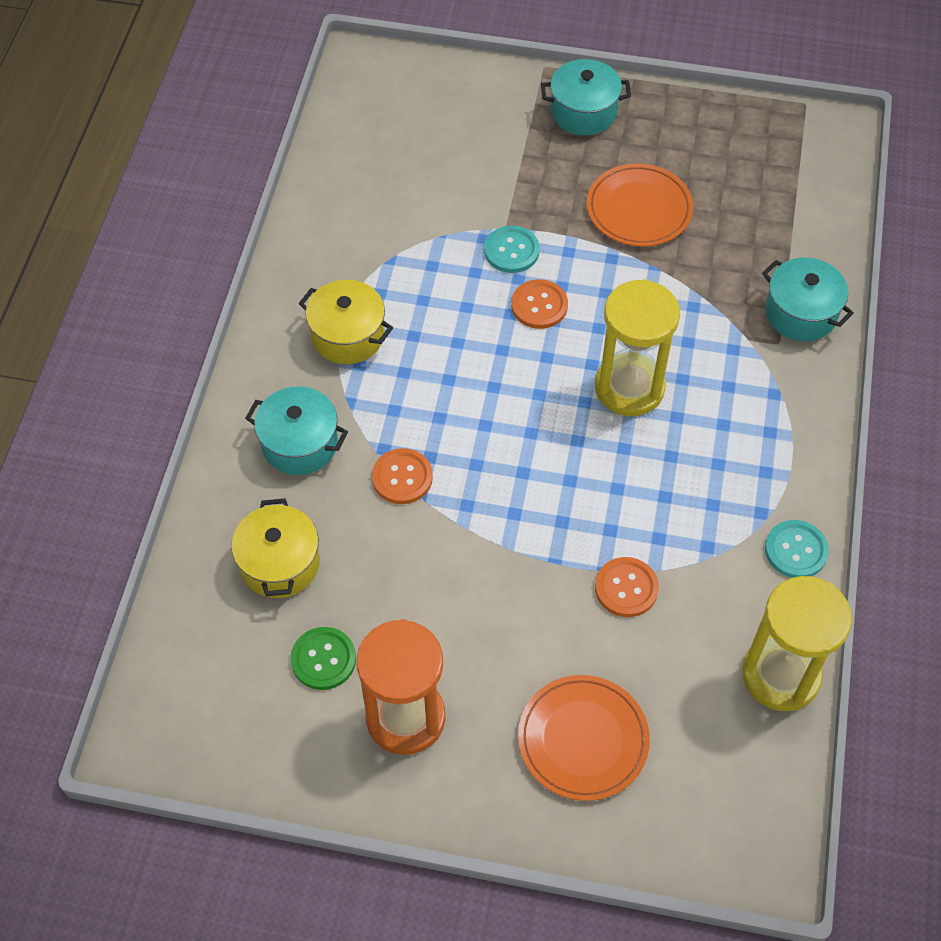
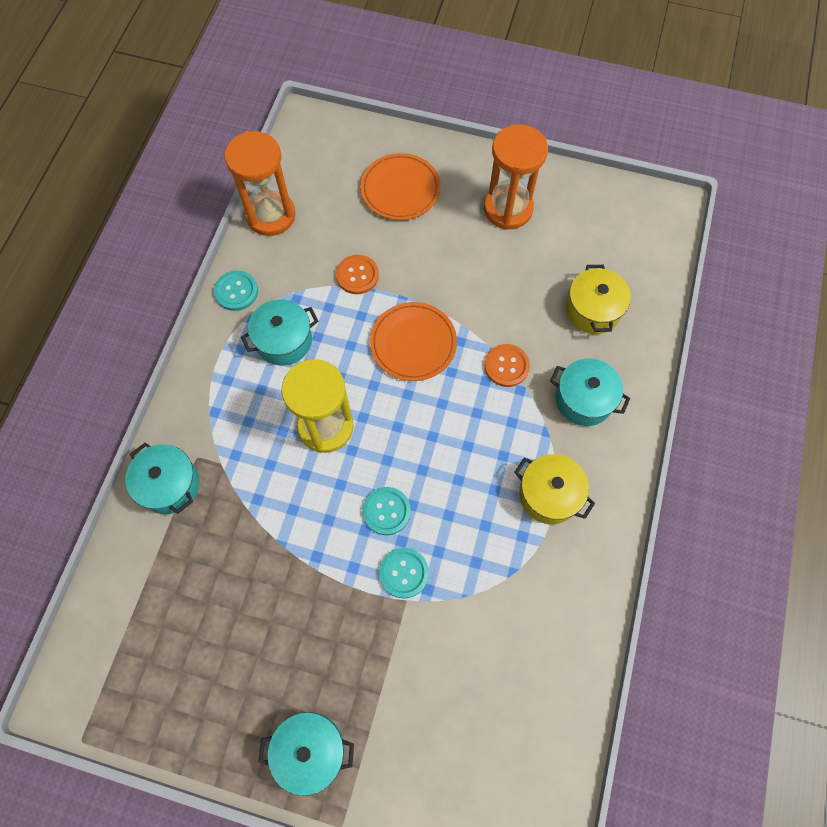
camera: 175 degrees left, 10 degrees up
green button [291,627,356,690] -> none
orange button [511,279,568,329] -> turquoise button [362,487,411,535]
orange plate [587,163,693,247] -> orange plate moved to [370,302,457,381]
yellow hourglass [742,576,852,711] -> orange hourglass [225,131,295,236]
none -> turquoise pot [241,299,318,366]

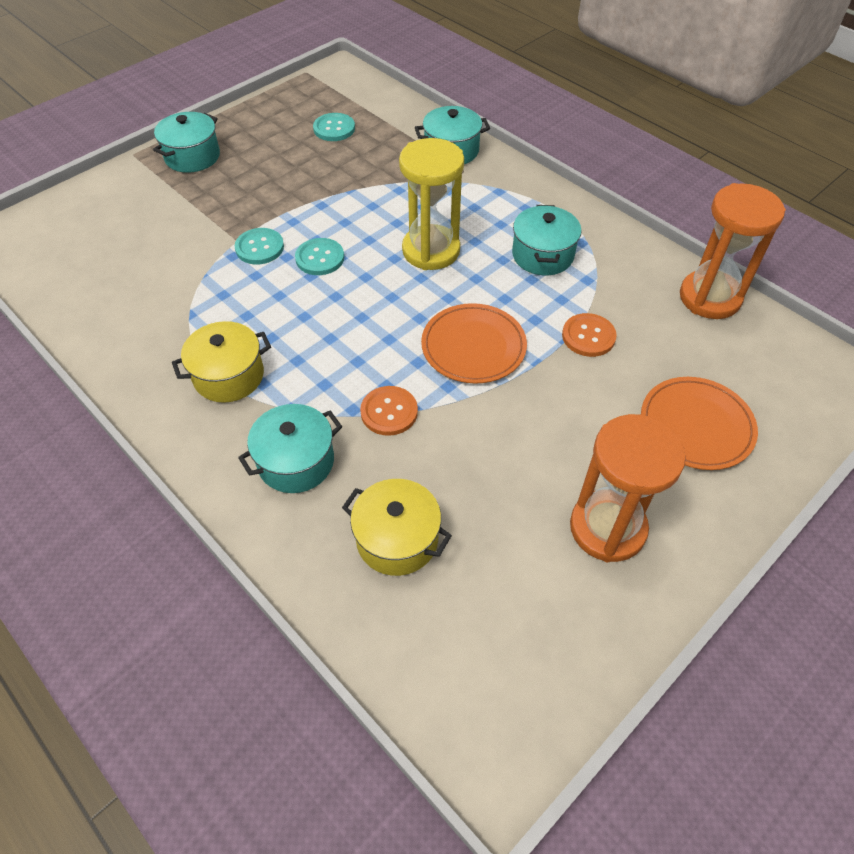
camera: 120 degrees right, 15 degrees down
turquoise button [214,270,258,311] -> turquoise button moved to [313,113,355,141]

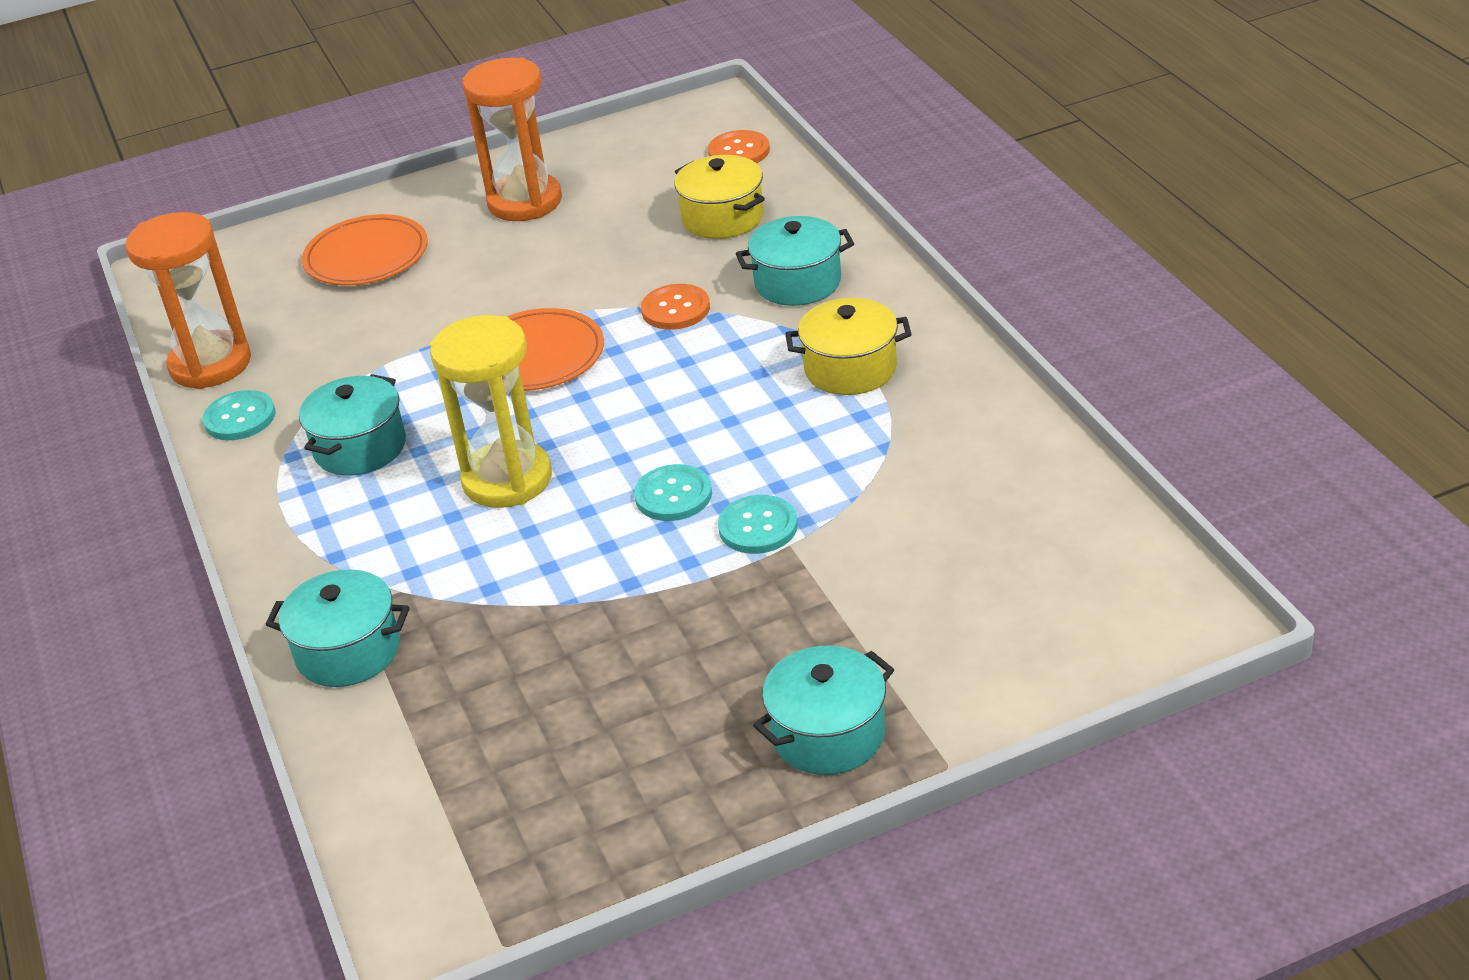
camera: 155 degrees left, 15 degrees down
turquoise button [313,113,355,141] -> turquoise button moved to [202,390,275,440]
orange button [562,313,617,357] -> orange button moved to [708,130,770,163]

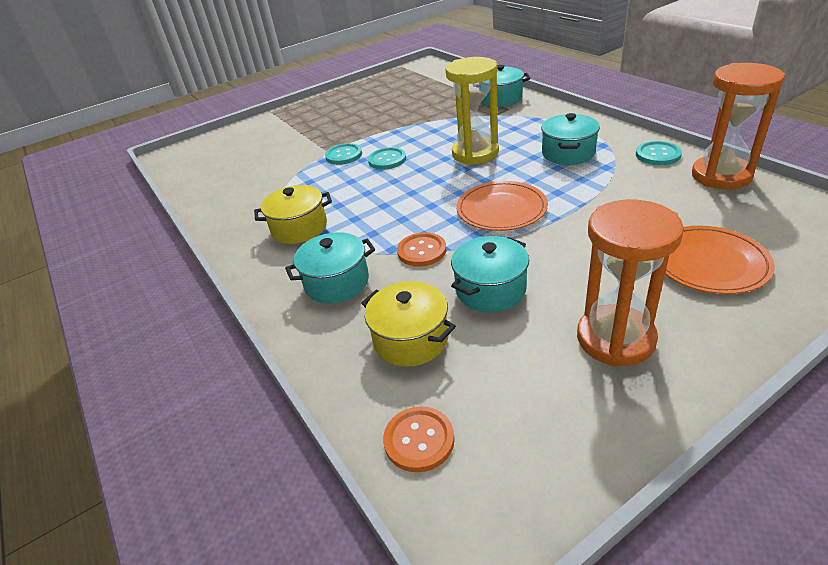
camera: 170 degrees right, 0 degrees up
turquoise pot [753,646,894,775] -> turquoise pot moved to [451,236,529,312]

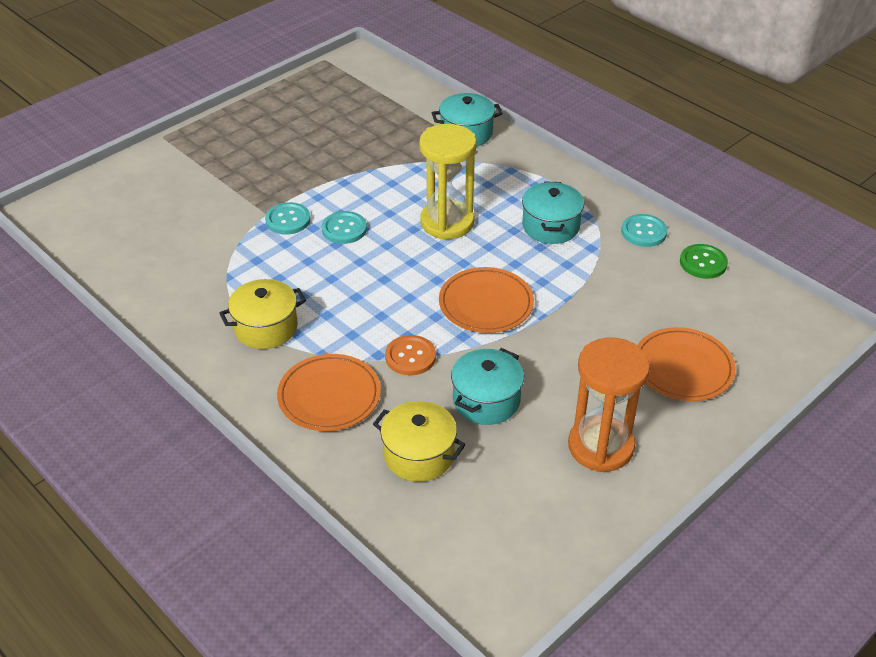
camera: 15 degrees left, 5 degrees up
turquoise pot [285,232,375,303] -> orange plate [277,354,381,431]
orange button [383,406,455,472] -> none
orange hourglass [692,63,785,189] -> green button [680,244,728,279]

